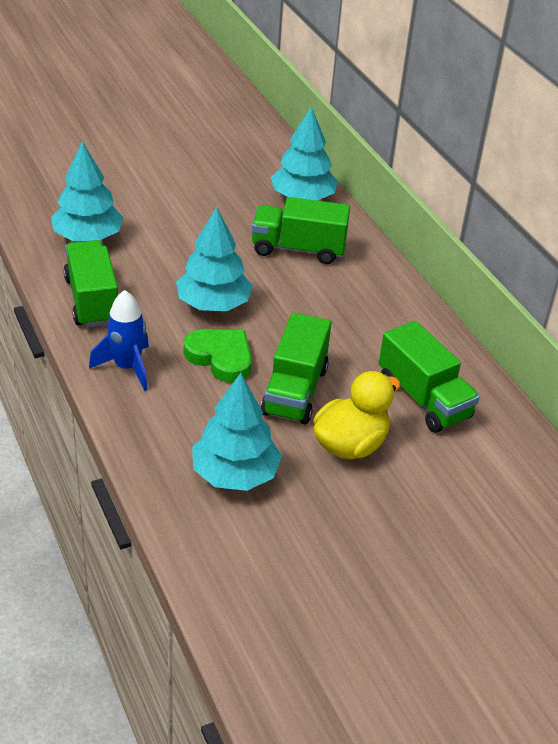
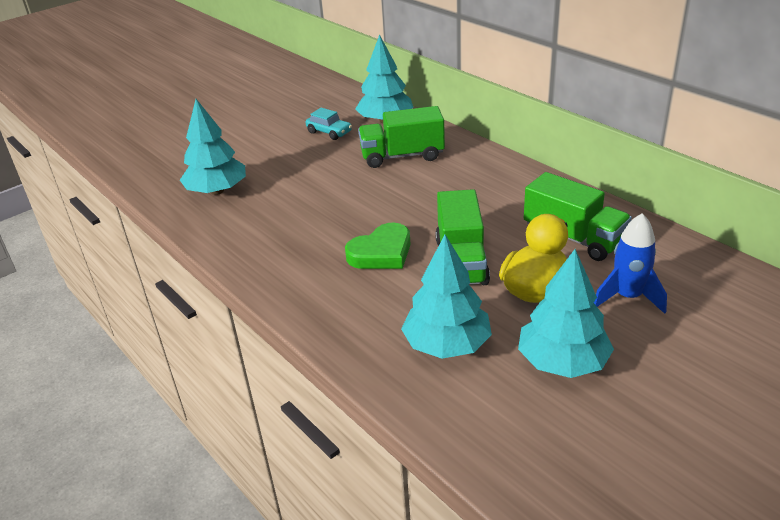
camera: 10 degrees left, 5 degrees down
green truck [64,240,118,327] -> none
blue rocket [89,290,149,391] -> blue rocket moved to [594,213,667,314]
turquoise tree [176,207,253,311] -> turquoise tree moved to [518,249,614,378]
green heart [184,329,252,383] -> green heart turned 120 degrees clockwise [345,222,411,269]
none -> turquoise car [306,108,352,140]

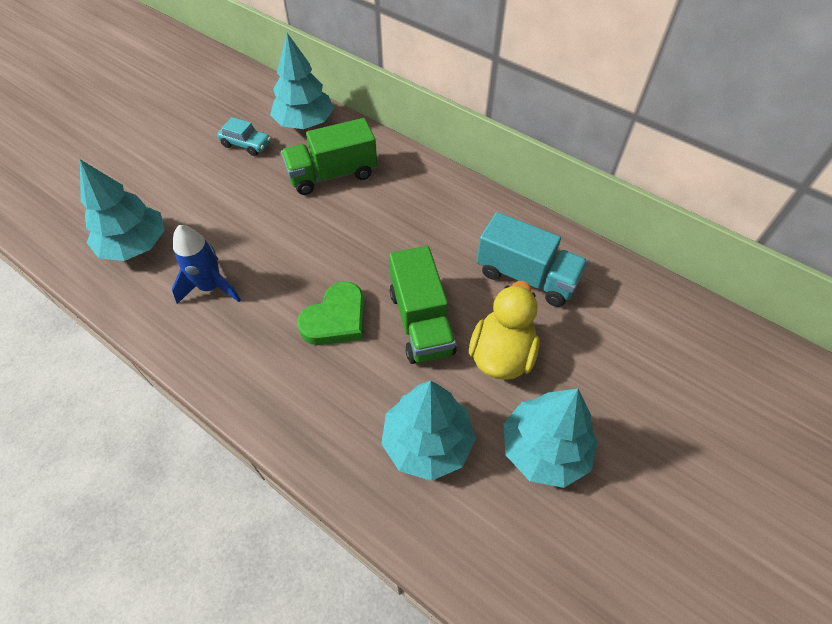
camera: 15 degrees left, 20 degrees up
green truck [524,172,632,261] -> turquoise truck [477,212,588,307]
blue rocket [594,213,667,314] -> blue rocket moved to [172,225,241,304]

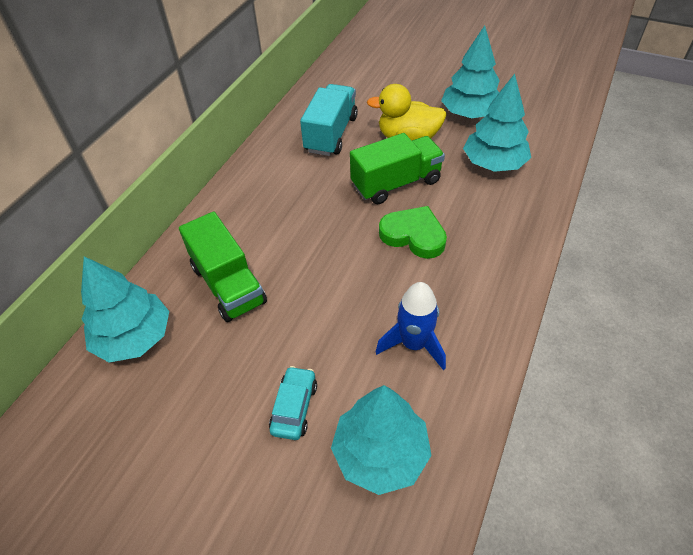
camera: 100 degrees left, 5 degrees down
turquoise car [217,117,271,156] -> turquoise car moved to [269,366,317,440]

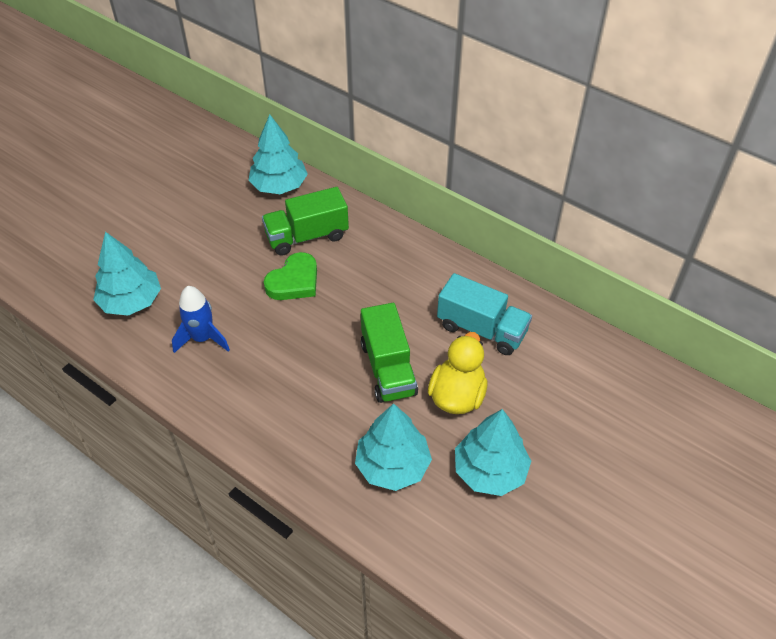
camera: 100 degrees right, 0 degrees up
turquoise car [269,366,317,440] -> none
green heart [379,206,447,259] -> green heart moved to [264,252,317,300]

